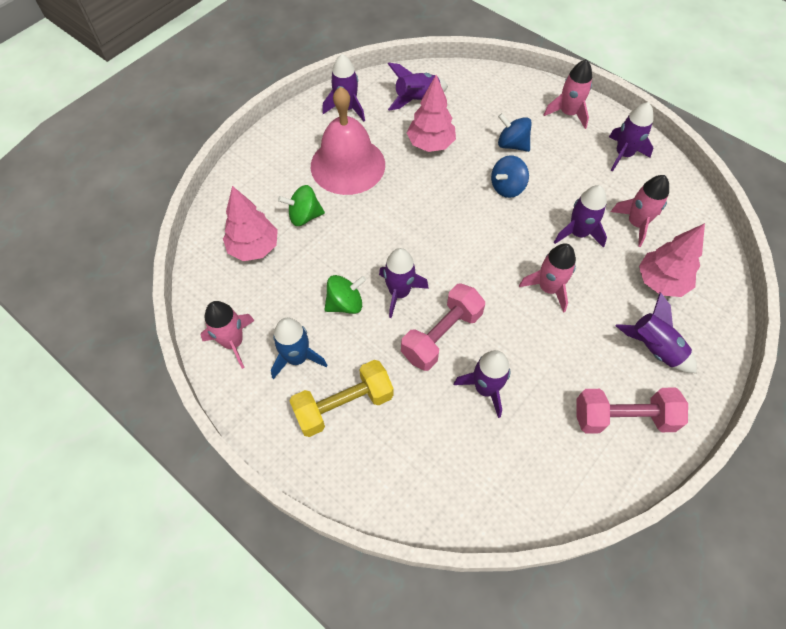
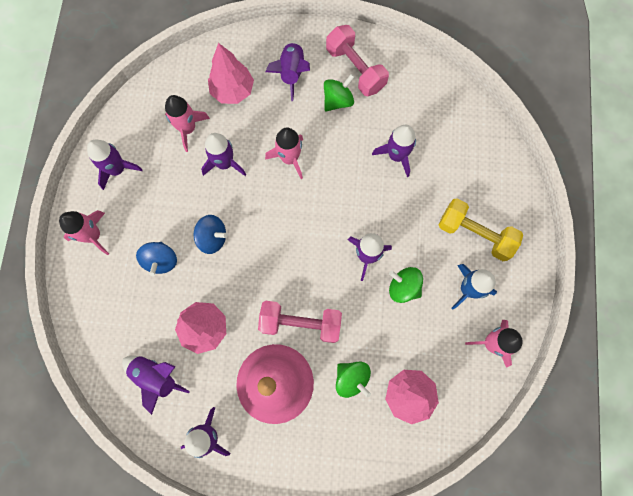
camera: 125 degrees left, 15 degrees up
pink dumbbell [401,284,485,371] -> pink dumbbell moved to [258,301,342,343]
none -> green spinning top [324,74,354,112]

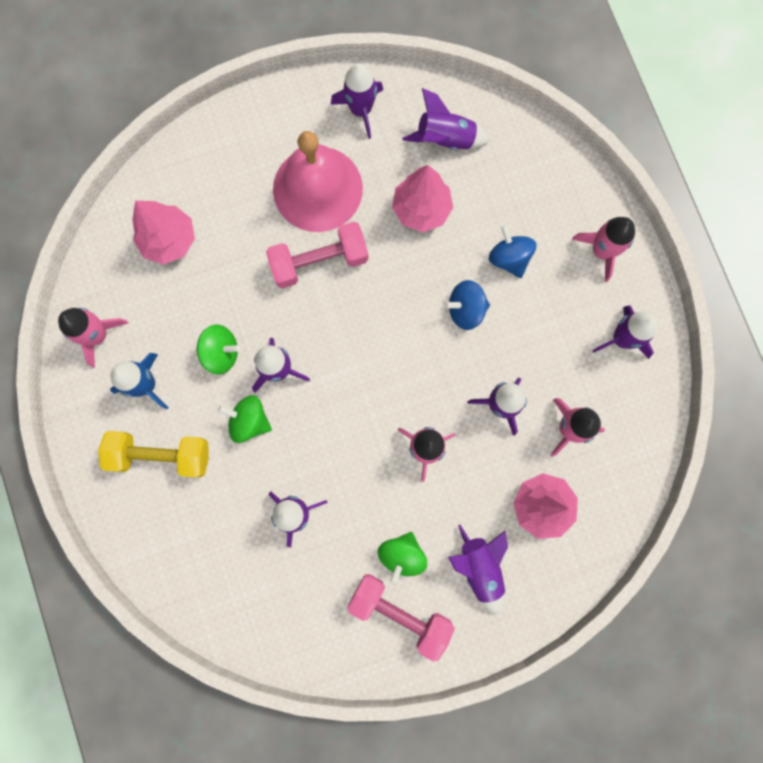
camera: 155 degrees right, 5 degrees up
green spinning top [336,362,371,398] -> green spinning top moved to [218,395,272,443]

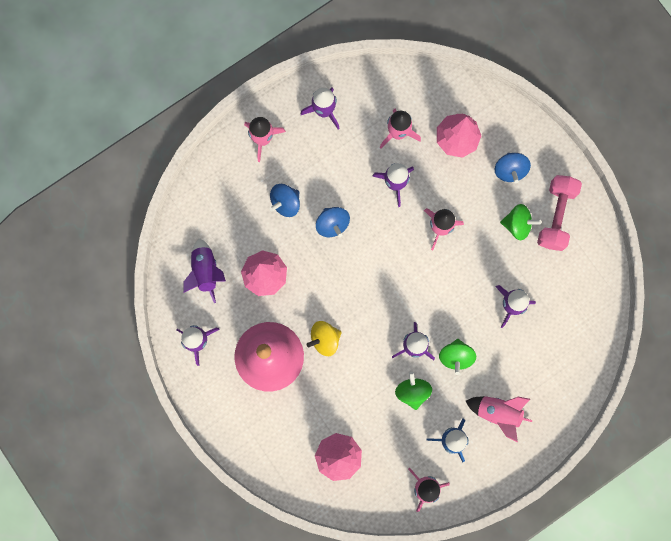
camera: 105 degrees left, 0 degrees up
yellow dumbbell [98,431,209,478] -> pink rocket [466,396,533,442]
pink dumbbell [266,222,369,288] -> yellow spinning top [307,321,342,356]
purple rocket [448,525,508,615] -> blue spinning top [495,153,531,183]

